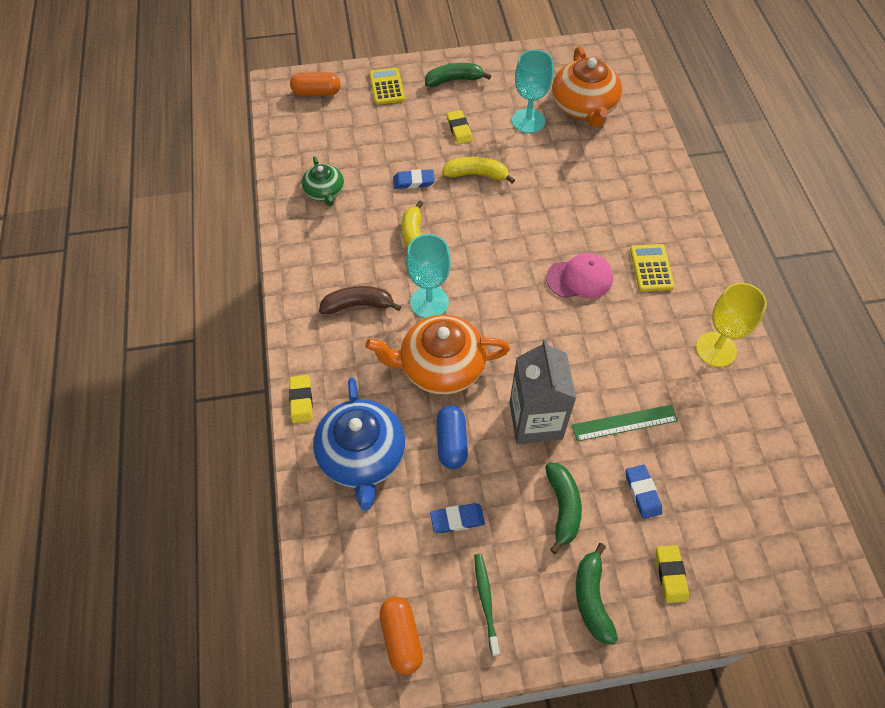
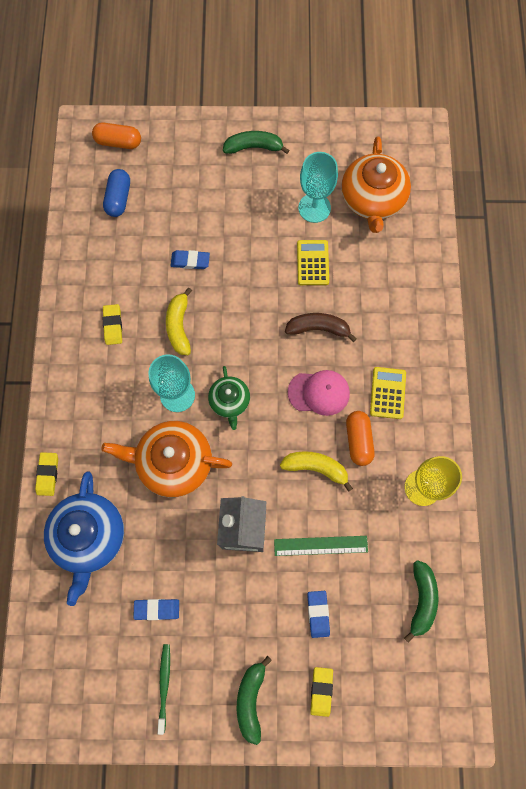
camera: 10 degrees right, 15 degrees up
green teapot [302,157,344,206] -> green teapot moved to [208,366,250,430]
brown banana [319,286,401,314] -> brown banana moved to [285,313,357,342]
yellow calculator [369,68,405,105] -> yellow calculator moved to [297,240,329,285]
orange capsule [379,597,423,675] -> orange capsule moved to [346,411,375,466]
blue capsule [436,405,468,469] -> blue capsule moved to [103,169,130,217]
yellow banana [442,157,515,184] -> yellow banana moved to [280,451,353,492]
yellow eraser [447,110,473,144] -> yellow eraser moved to [103,304,122,345]
green banana [545,463,582,554] -> green banana moved to [404,560,438,643]

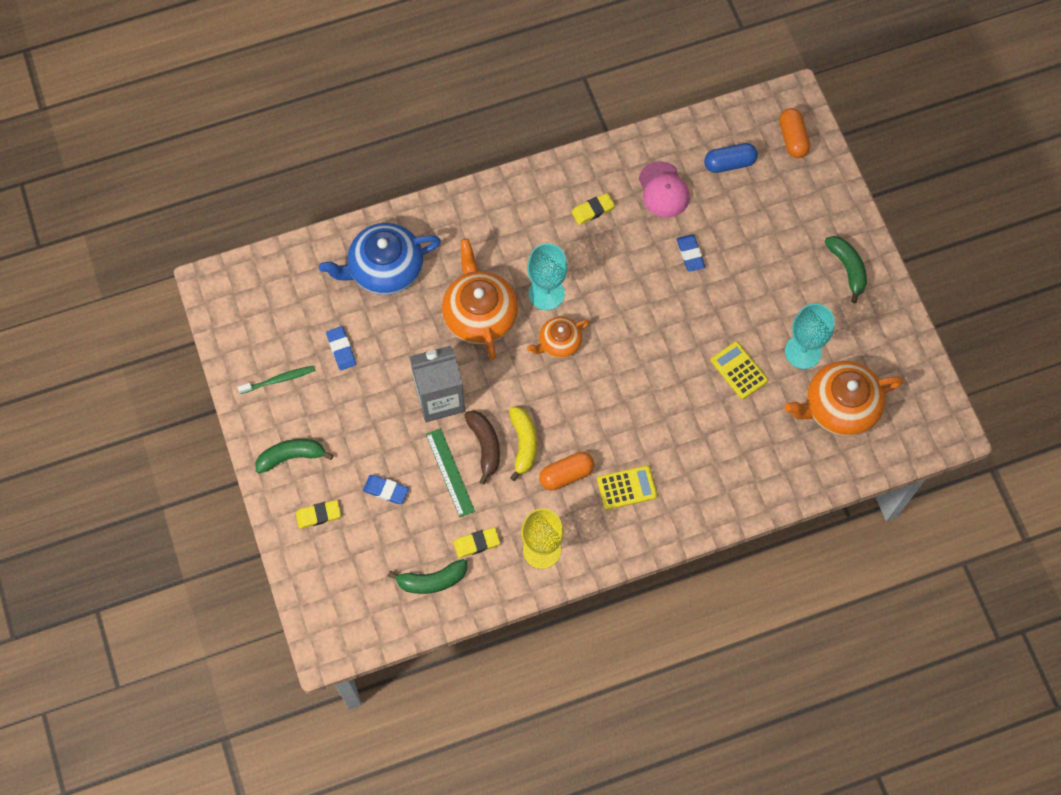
camera: 70 degrees right, 5 degrees down
yellow eraser [35,452,58,496] -> yellow eraser moved to [453,527,500,558]
yellow banana [166,288,192,355] -> none
green teapot [208,366,250,430] -> orange teapot [527,317,590,358]
brown banana [285,313,357,342] -> brown banana moved to [464,411,500,485]
pink cap [288,370,350,416] -> pink cap moved to [638,161,690,218]
yellow calculator [297,240,329,285] -> yellow calculator turned 105 degrees counterclockwise [711,341,768,399]
blue eraser [308,591,330,638] -> blue eraser turned 45 degrees clockwise [363,475,409,504]

